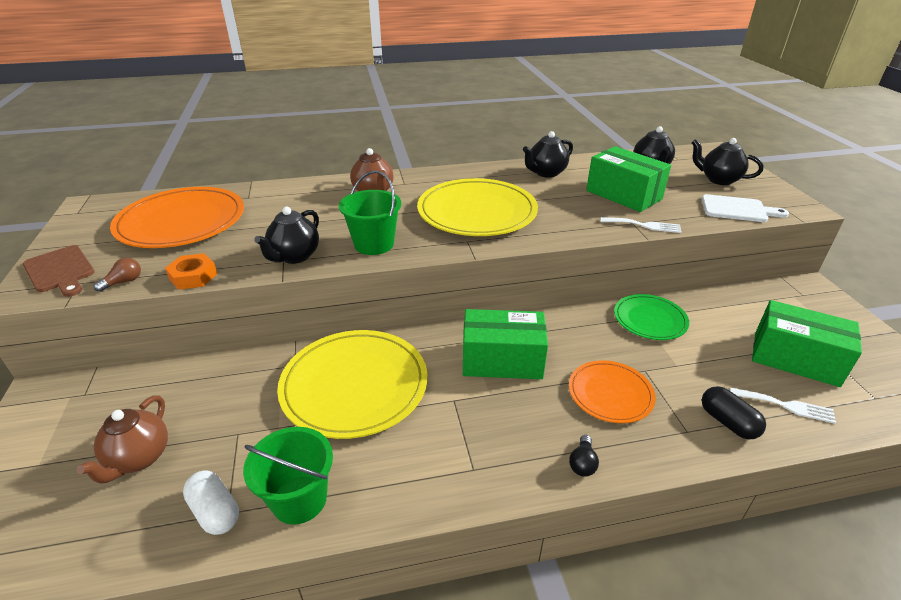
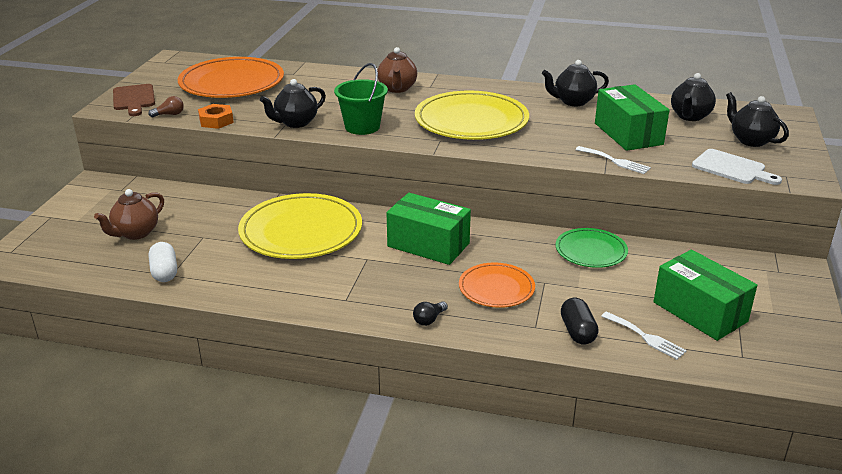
camera: 25 degrees right, 5 degrees down
green bucket [243,427,333,525] -> none

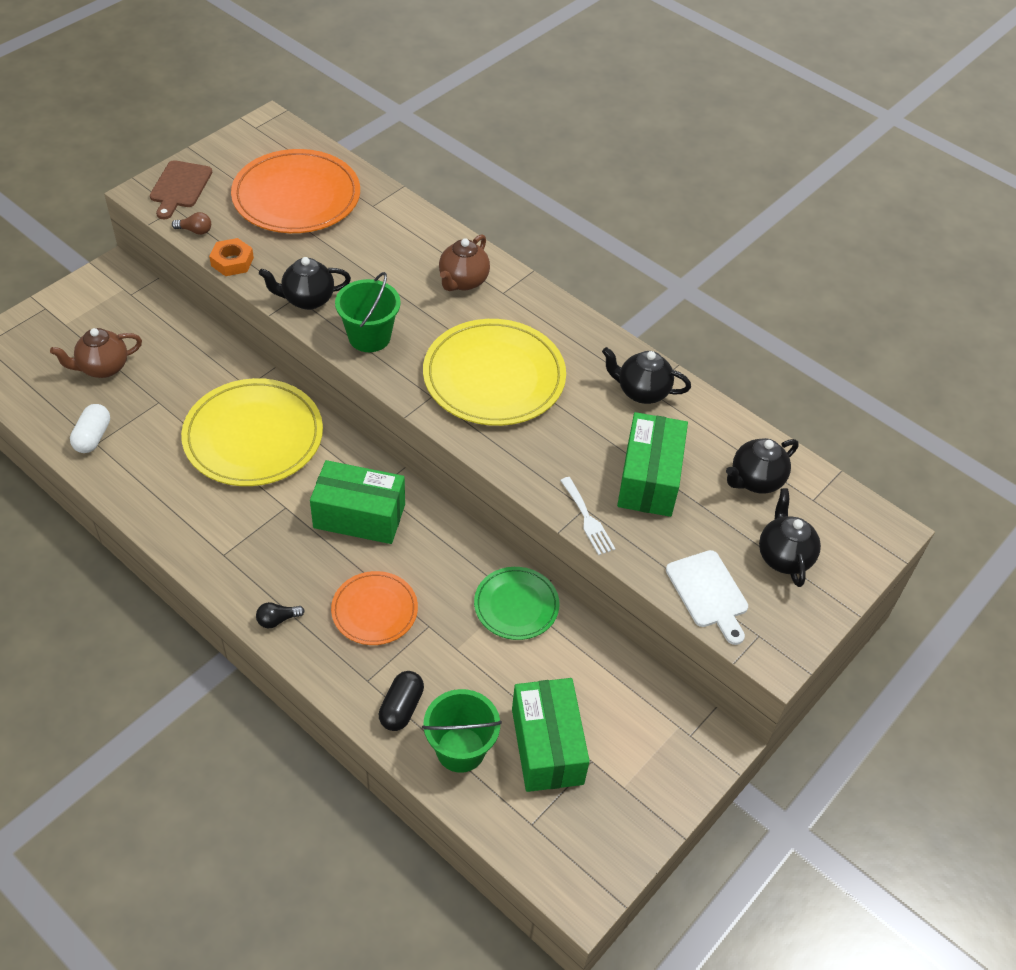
camera: 25 degrees right, 20 degrees up
green box [387,193,471,265] -> green box turned 45 degrees counterclockwise [310,460,405,544]
white fork [601,311,687,360] -> green bucket [422,689,502,773]

